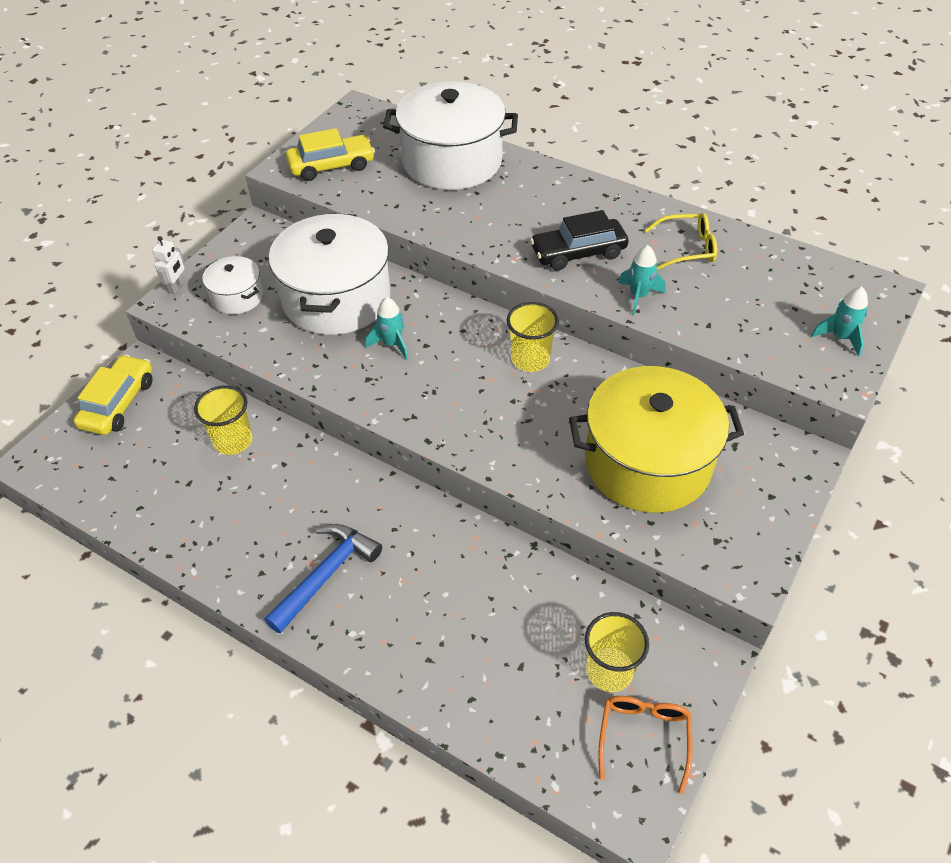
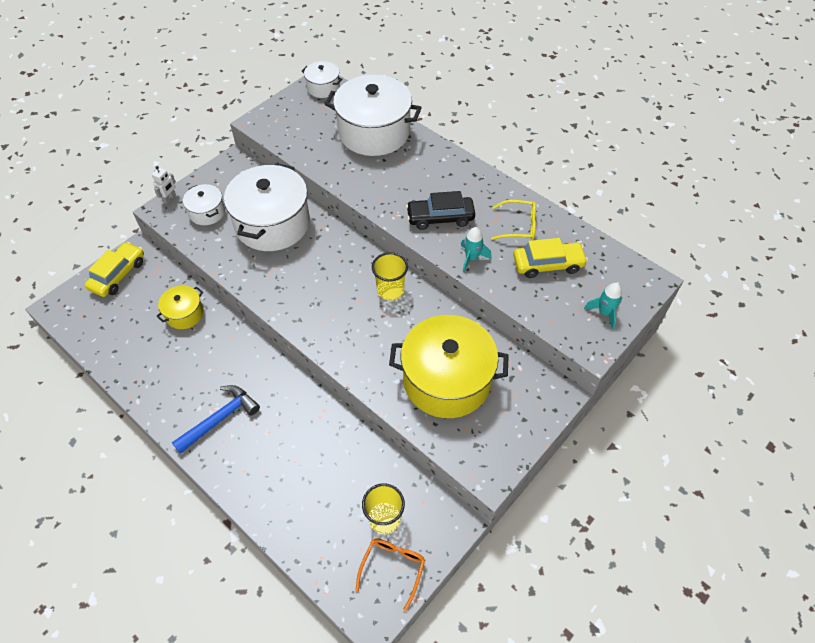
camera: 10 degrees right, 5 degrees up
yellow cup [194,385,252,455] -> yellow pot [157,285,204,329]
yellow car [286,128,375,181] -> yellow car moved to [513,238,588,278]
turquoise rocket [365,297,408,360] -> none
none -> white pot [302,61,343,98]

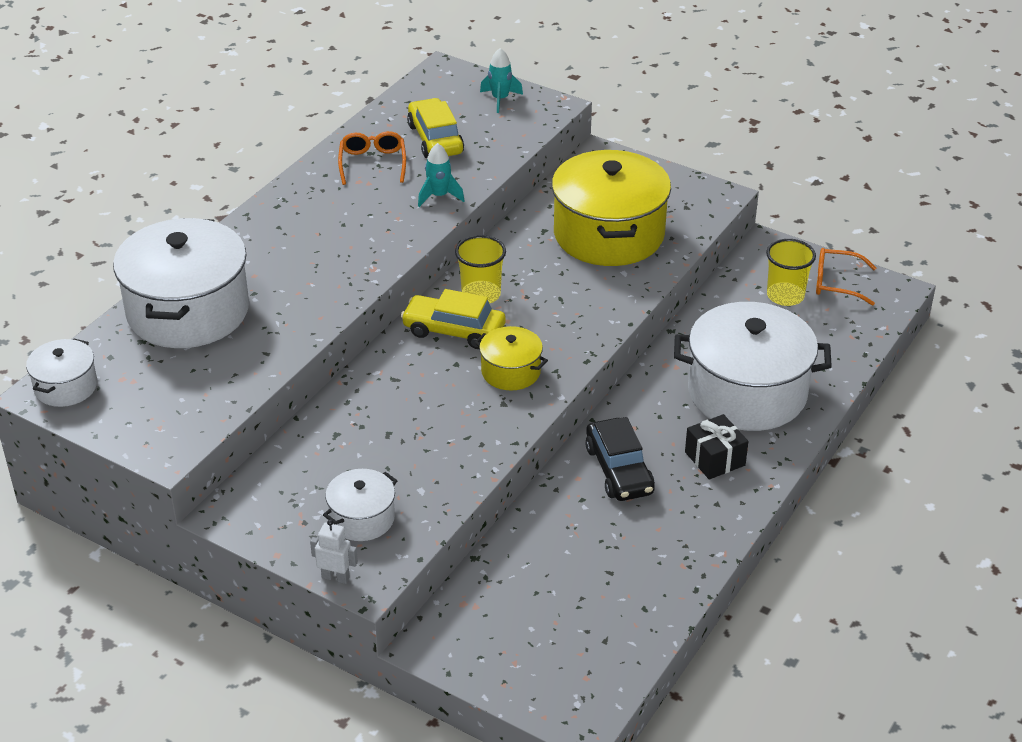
camera: 100 degrees left, 15 degrees down
yellow car [85,242,144,297] -> yellow car moved to [401,289,506,349]
yellow pot [157,285,204,329] -> yellow pot moved to [475,326,548,390]
blue hammer [172,385,260,454] -> black gift [685,414,749,480]
white pot [224,163,310,251] -> white pot moved to [674,302,832,431]
black car [406,191,475,230] -> black car moved to [585,417,655,501]
yellow glasses [491,200,536,240] -> orange glasses [338,131,406,185]

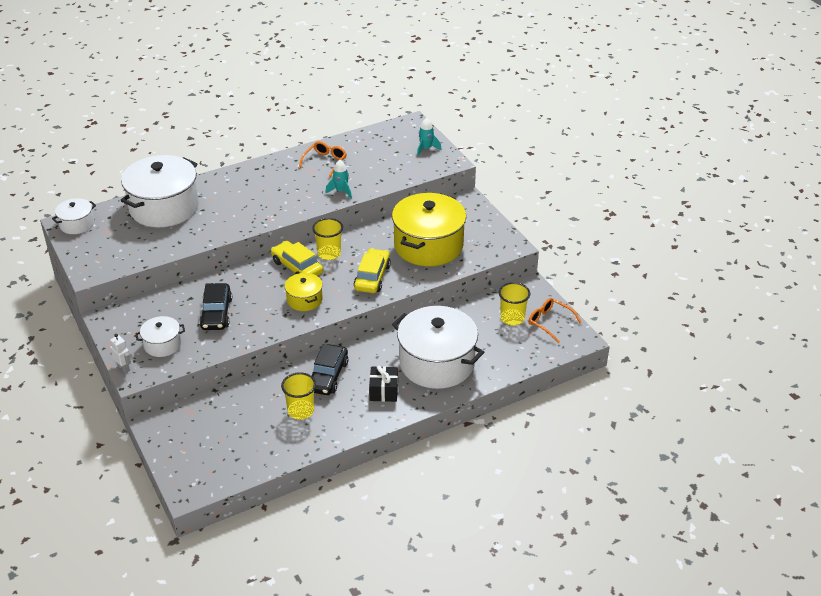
camera: 30 degrees right, 0 degrees up
yellow car [407,98,464,158] -> yellow car moved to [354,248,391,293]
none -> black car [199,283,232,330]
none -> yellow cup [281,372,316,420]

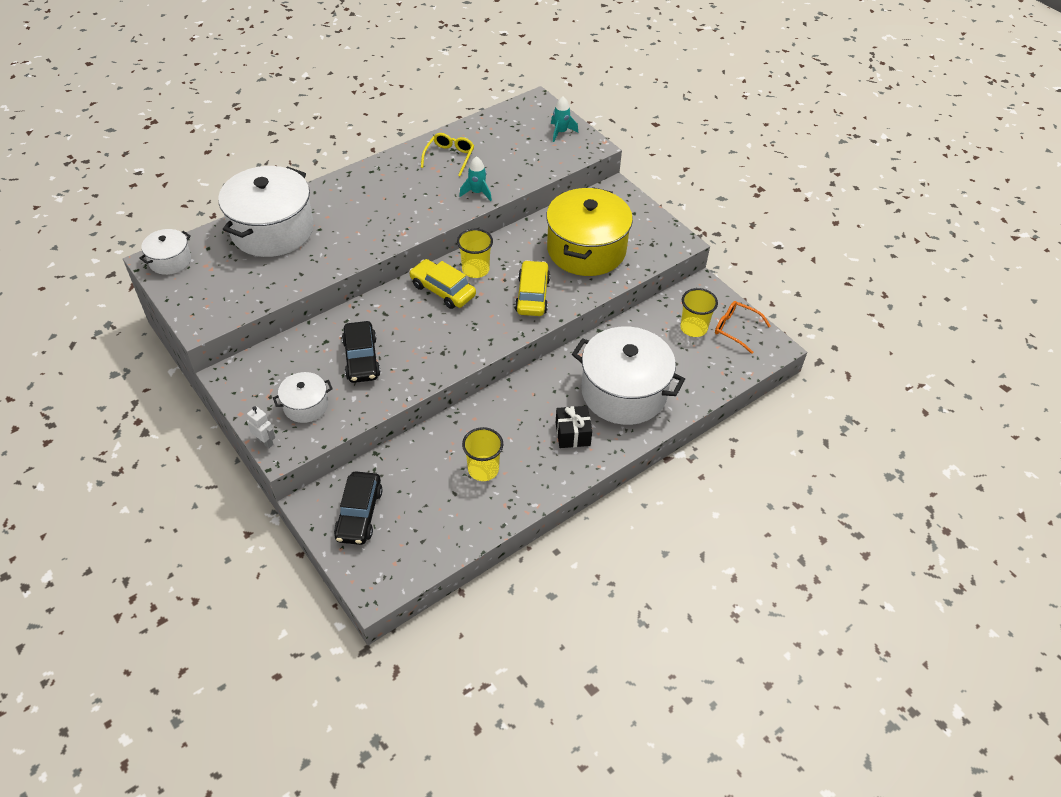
camera: 10 degrees left, 10 degrees up
yellow pot [285,273,323,311] -> none
orange glasses [299,141,347,177] -> yellow glasses [421,133,474,176]
black car [311,344,349,395] -> black car moved to [334,471,383,545]

